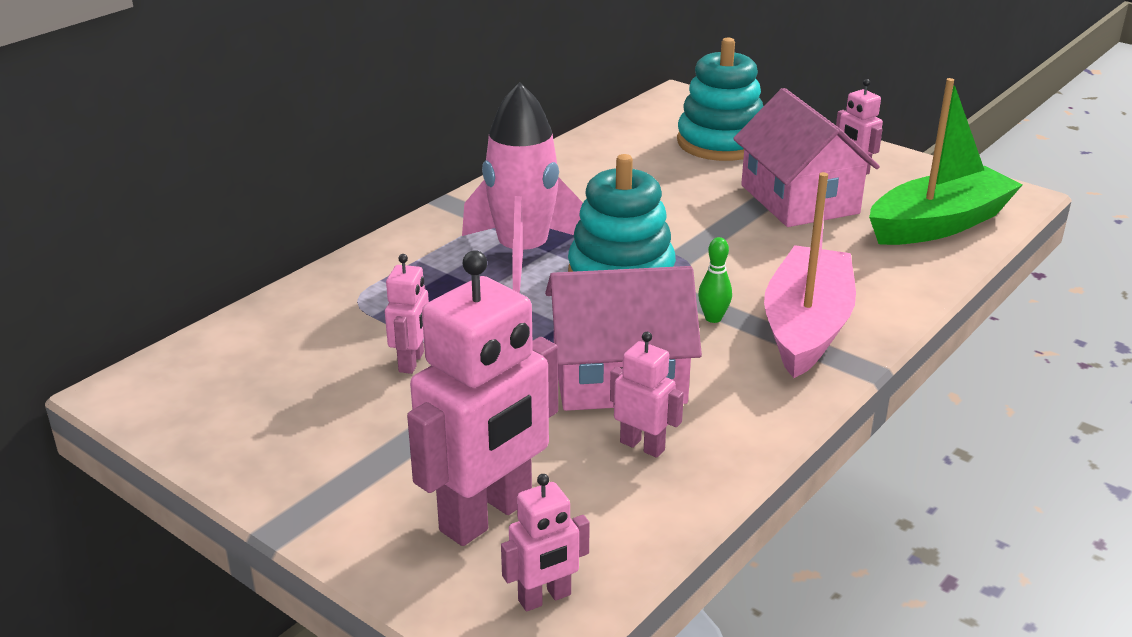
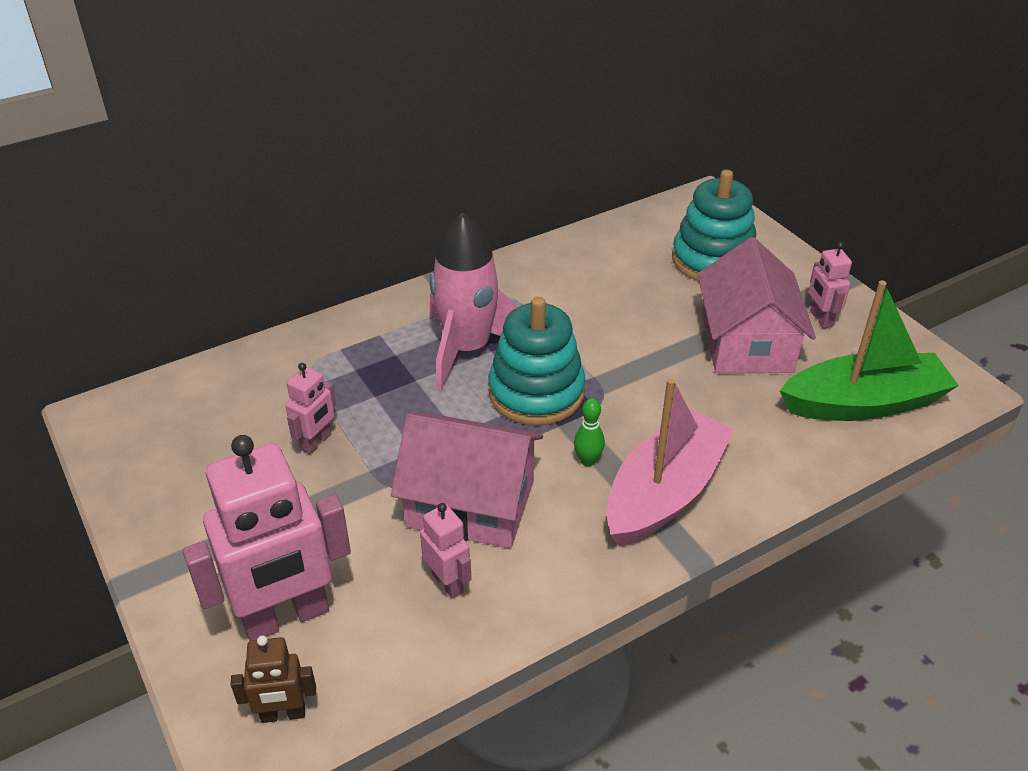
camera: 20 degrees right, 10 degrees up
pink robot [501,474,590,612] -> brown robot [230,635,316,723]

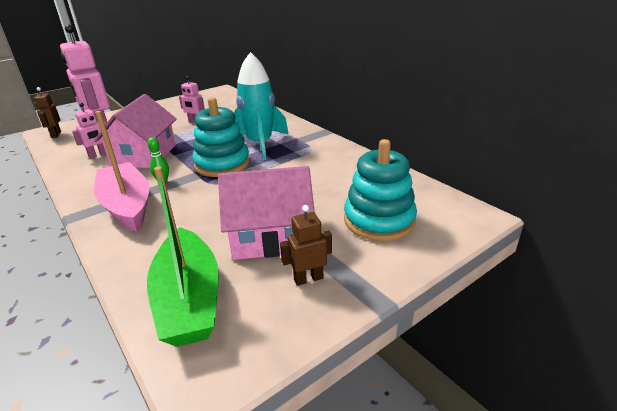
camera: 85 degrees right, 10 degrees down
pink rocket [429,213,518,392] -> turquoise rocket [234,52,289,161]
pink boat [606,378,735,547] -> pink boat turned 150 degrees counterclockwise [94,111,150,232]
pink robot [809,242,852,329] -> brown robot [280,205,332,286]

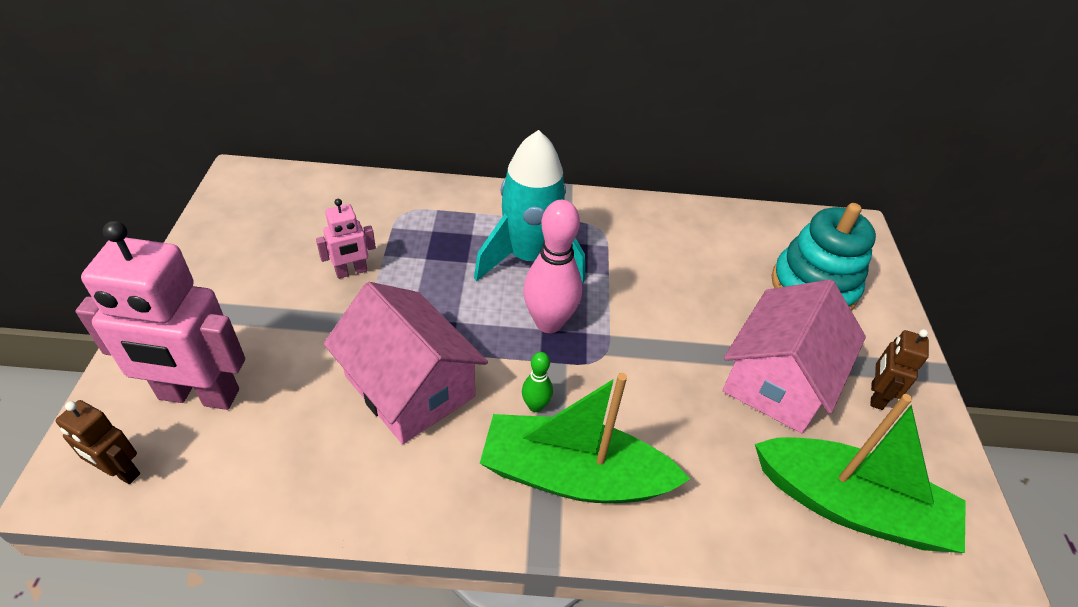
camera: 55 degrees left, 15 degrees up
pink robot [72,103,106,159] -> none
pink boat [94,111,150,232] -> green boat [480,373,690,503]
turquoise stacking toy [192,97,250,177] -> pink bowling pin [523,200,582,333]

